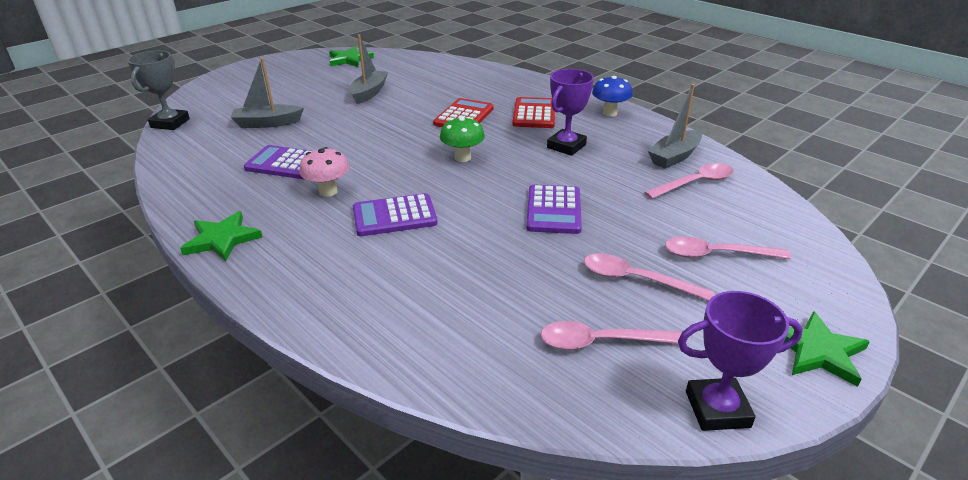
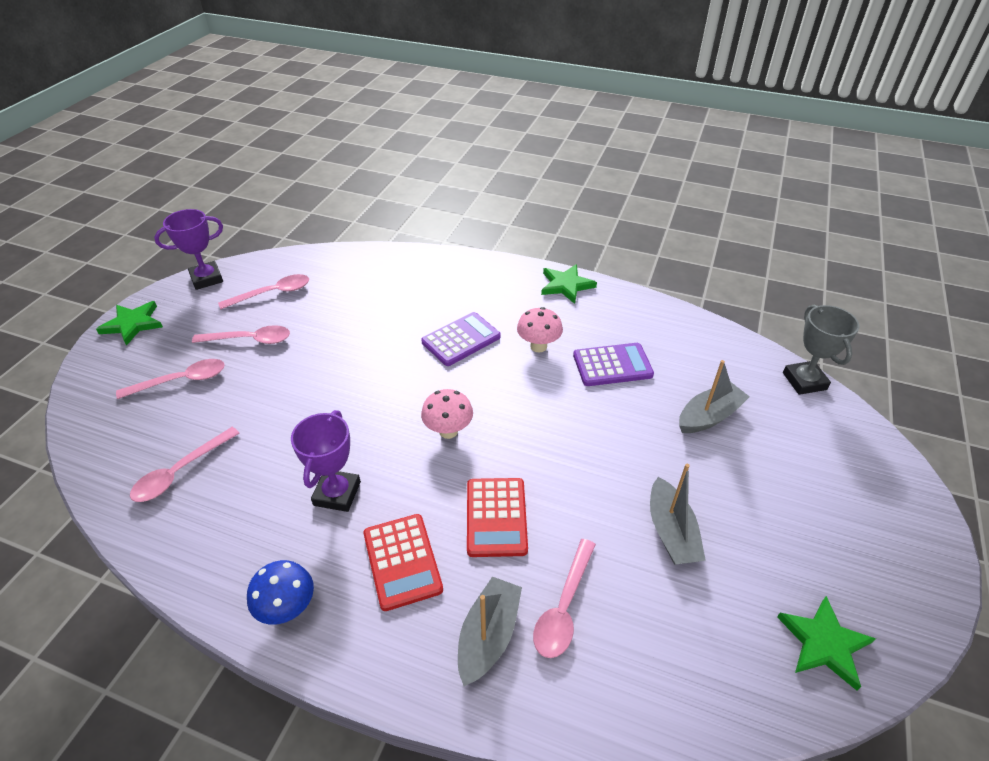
camera: 155 degrees right, 10 degrees up
green mushroom [440,117,485,162] -> pink mushroom [421,389,473,439]
purple calculator [526,184,582,234] -> none
grey boat [648,84,702,169] -> grey boat moved to [458,576,522,686]
none -> pink spoon [533,539,596,658]

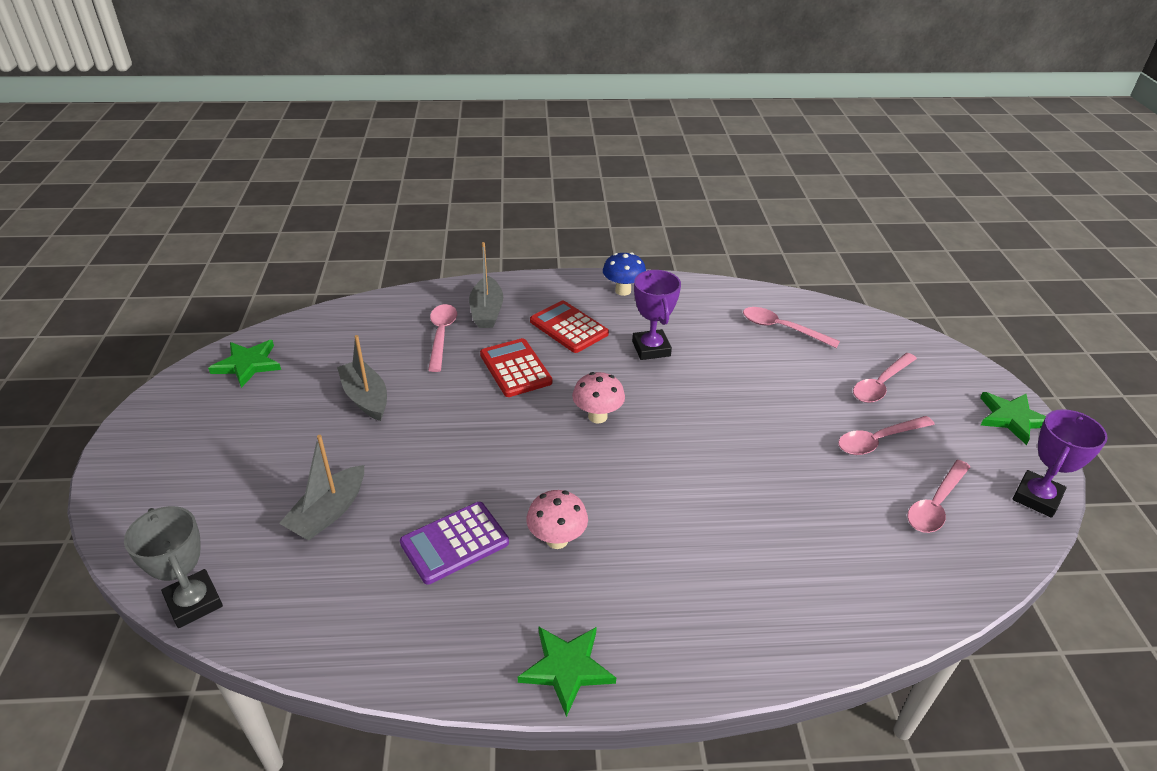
camera: 155 degrees right, 5 degrees down
pink spoon [130,427,240,502] -> pink spoon turned 75 degrees counterclockwise [743,307,840,348]
purple calculator [421,312,501,366] -> none

